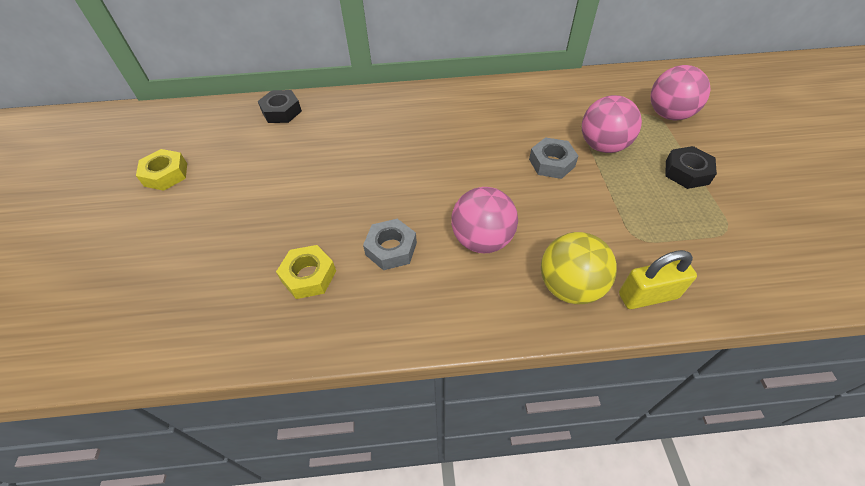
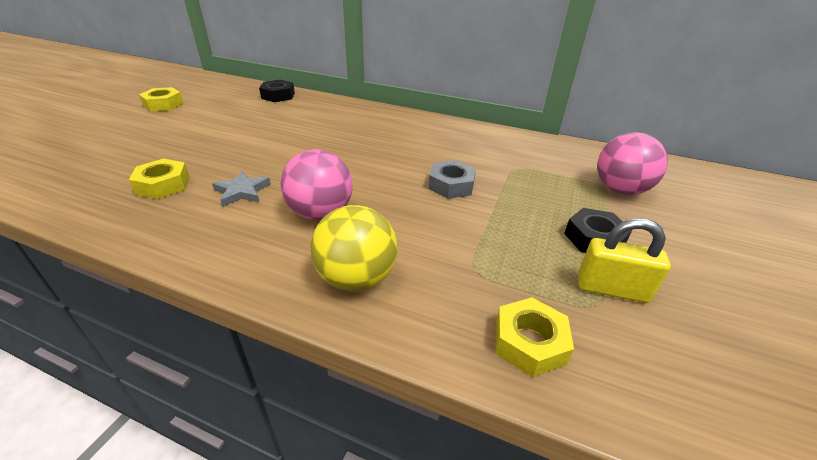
camera: 25 degrees right, 15 degrees down
grey nut [363,219,417,270] -> grey star [212,171,271,207]
pink ball [582,95,642,153] -> none
yellow padlock [619,250,697,309] -> yellow padlock moved to [578,218,671,303]
none -> yellow nut [495,297,574,377]

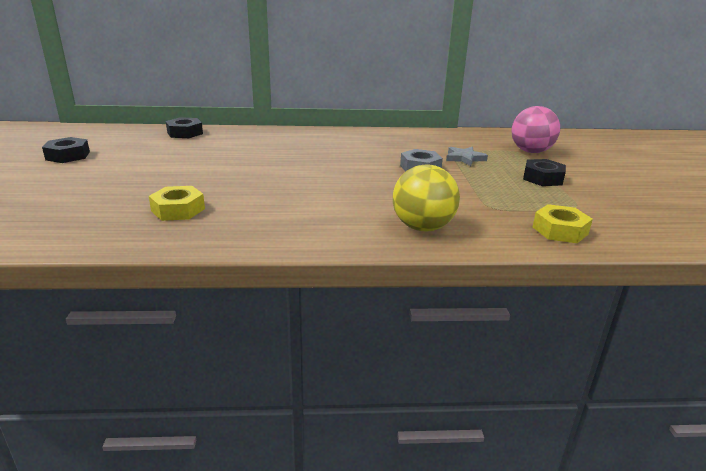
camera: 25 degrees left, 10 degrees down
yellow nut [139,87,184,112] -> black nut [42,137,90,163]
grey star [212,171,271,207] -> grey star moved to [446,147,488,166]
pink ball [280,149,352,220] -> none
yellow padlock [578,218,671,303] -> none

